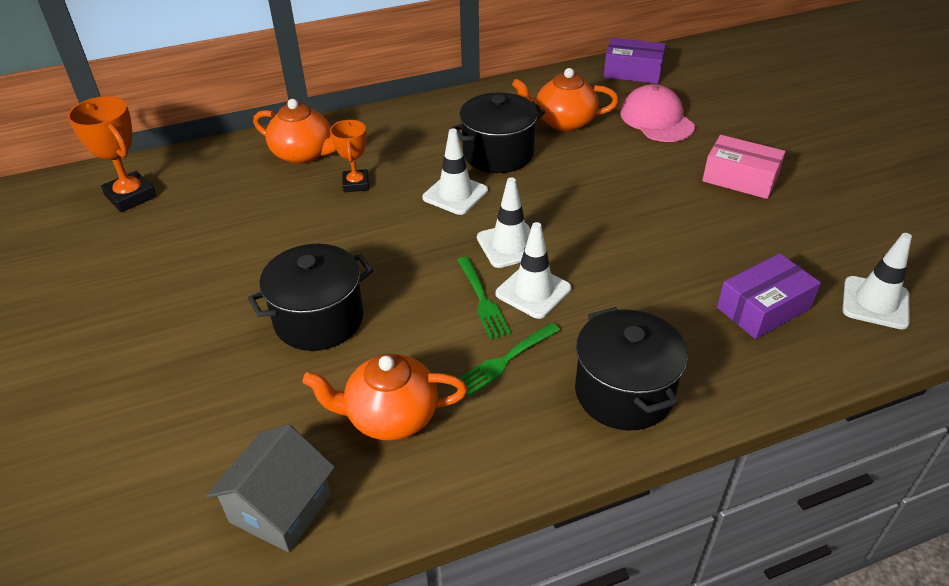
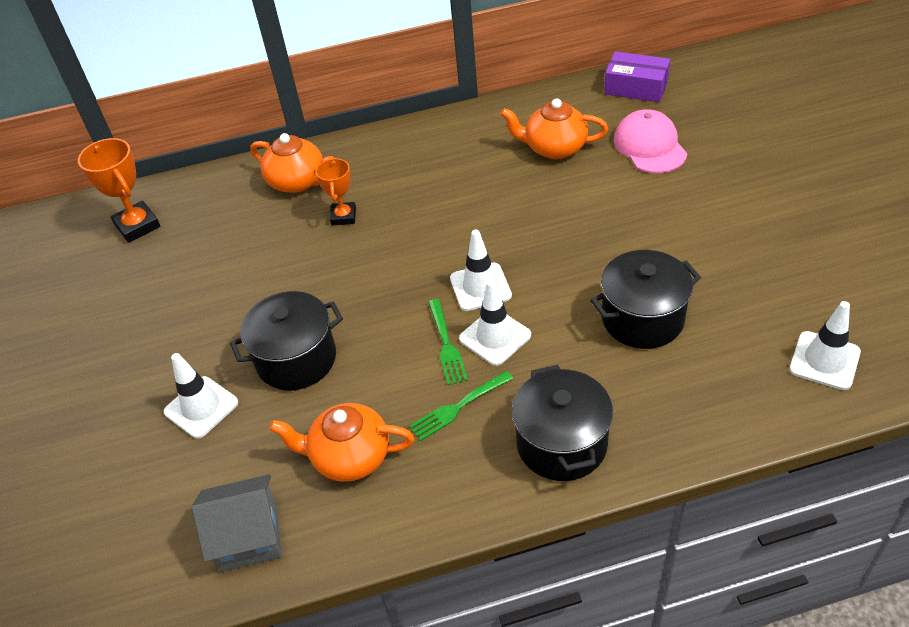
camera: 10 degrees right, 5 degrees up
grey house [206,424,335,552] -> grey house turned 45 degrees clockwise [192,474,282,572]
white traffic cone [422,129,488,215] -> white traffic cone moved to [164,353,238,439]
black pot [451,92,545,173] -> black pot moved to [591,250,701,349]
pink box [702,135,786,199] -> none
purple box [717,253,821,339] -> none

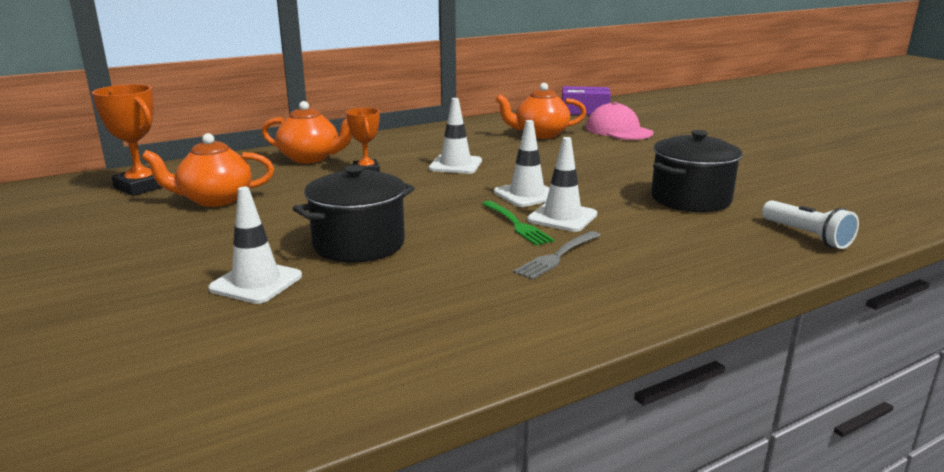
camera: 20 degrees left, 25 degrees down
grey house [192,474,282,572] -> none
orange teapot [269,403,415,482] -> orange teapot moved to [141,133,274,207]
green fork [409,371,513,441] -> grey fork [513,231,601,280]
black pot [512,365,613,481] -> none
white traffic cone [790,301,861,390] -> white traffic cone moved to [429,98,482,174]
none -> white flashlight [762,200,859,249]

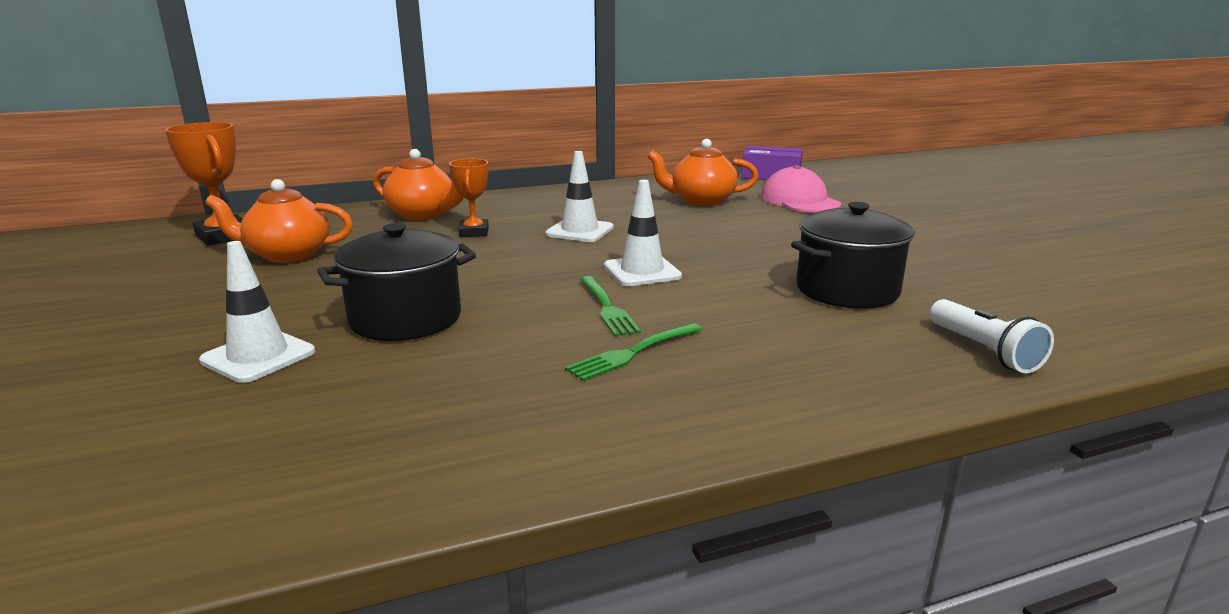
camera: 10 degrees right, 0 degrees up
grey fork [513,231,601,280] -> green fork [565,323,702,381]
white traffic cone [527,137,597,232] -> none

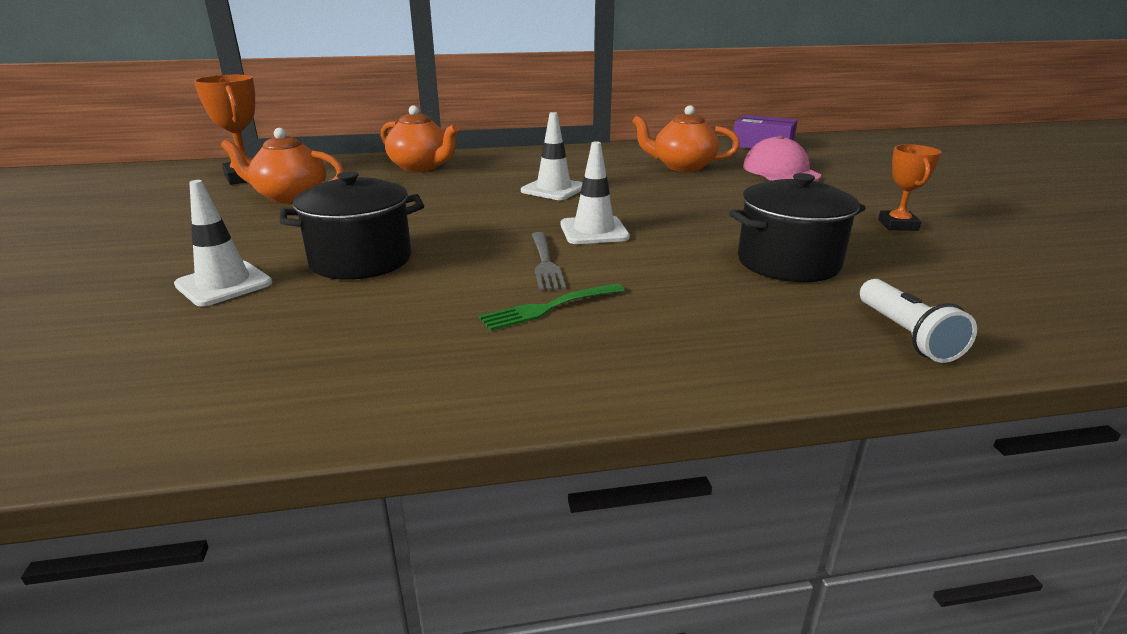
camera: 10 degrees right, 5 degrees up
orange trophy [449,159,489,237] -> orange trophy moved to [878,144,941,231]
green fork [580,276,641,336] -> grey fork [532,232,566,291]

